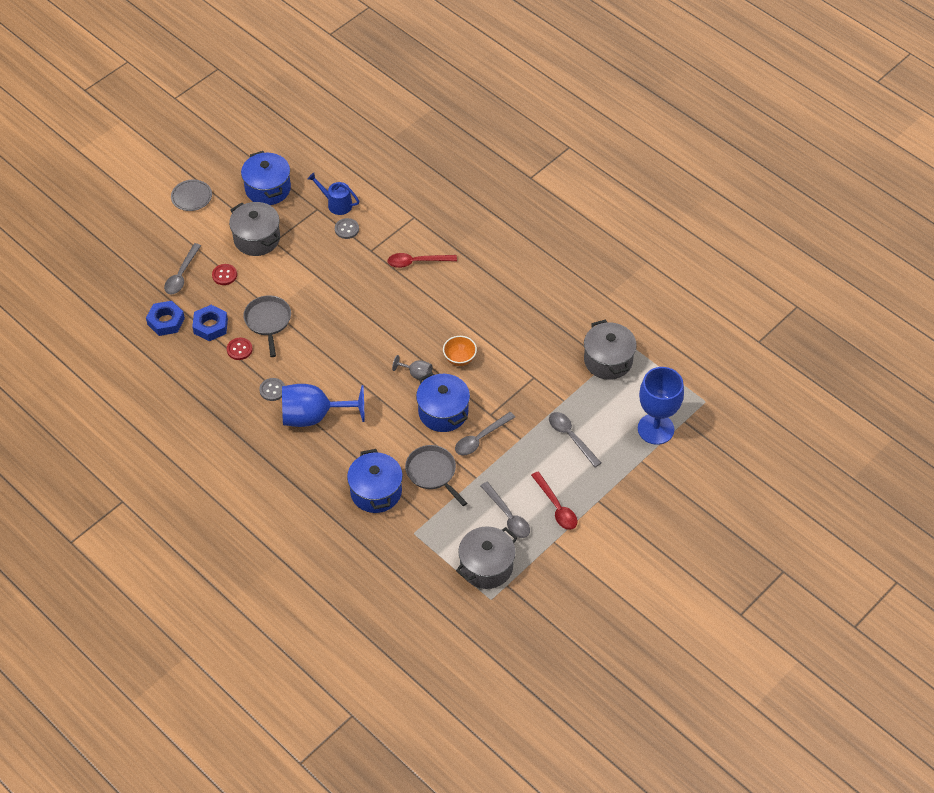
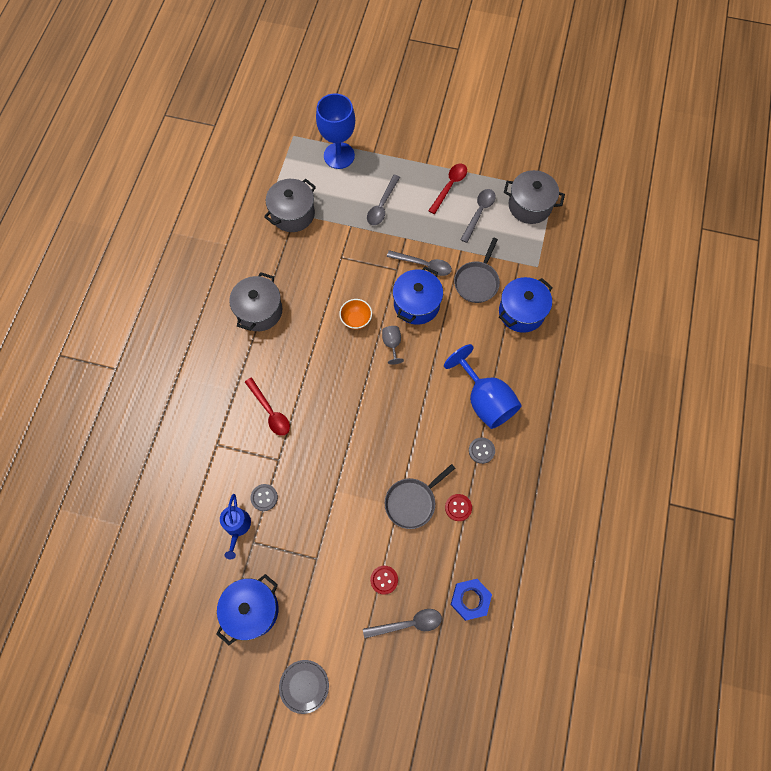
camera: 120 degrees left, 15 degrees up
blue nut [192,305,228,341] -> none
grey pot [229,202,280,256] -> grey pot moved to [229,272,282,331]

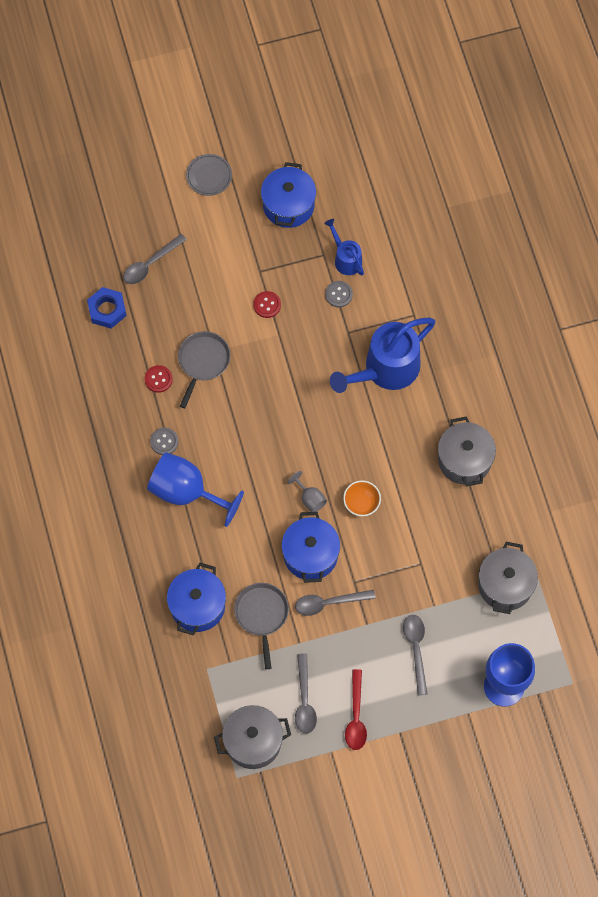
camera: 150 degrees right, 0 degrees up
red spoon [245,378,290,436] -> blue watering can [330,318,435,393]
red button [370,566,398,595] -> red button moved to [253,291,281,318]

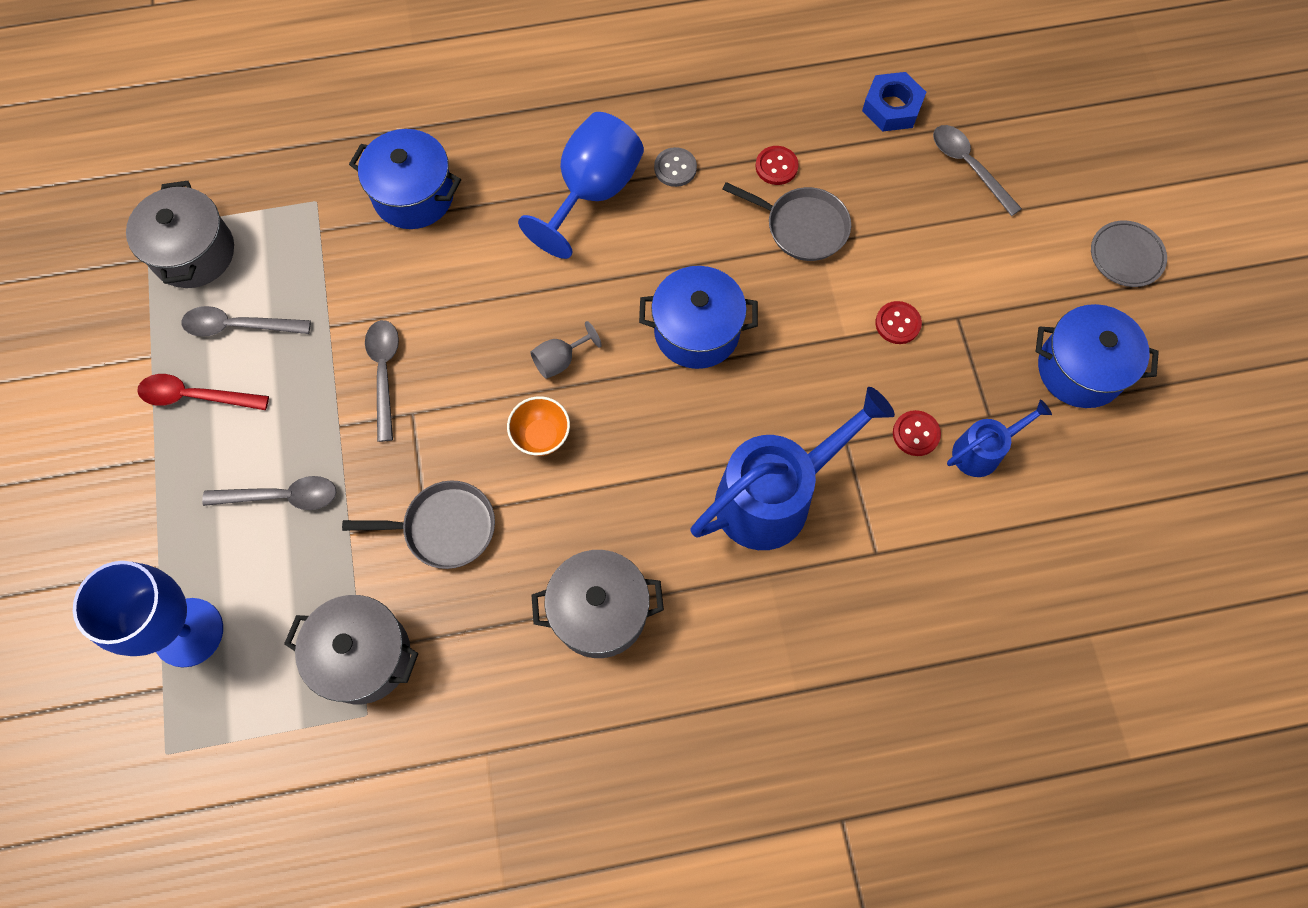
camera: 95 degrees right, 0 degrees up
grey pan [234,583,289,669] -> grey pan moved to [342,480,495,569]
blue pot [281,512,340,583] -> blue pot moved to [639,266,758,369]
grey button [325,281,353,307] -> red button [893,410,941,456]
blue watering can [330,318,435,393] -> blue watering can turned 90 degrees clockwise [690,387,895,550]

